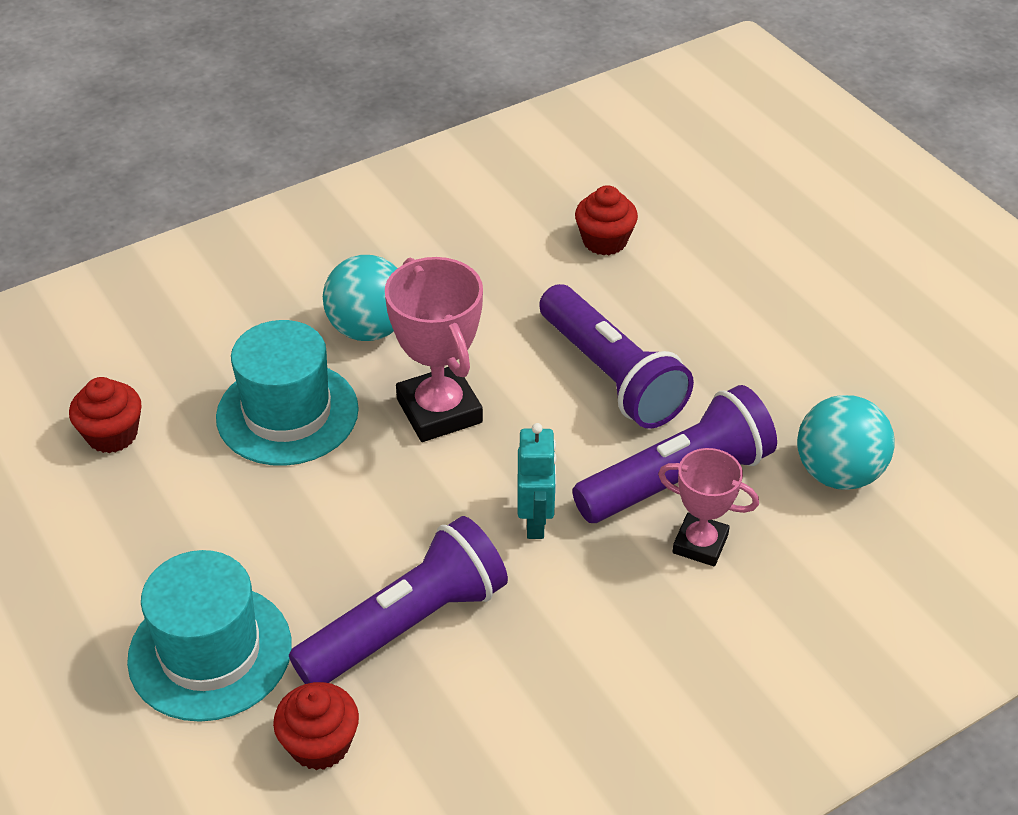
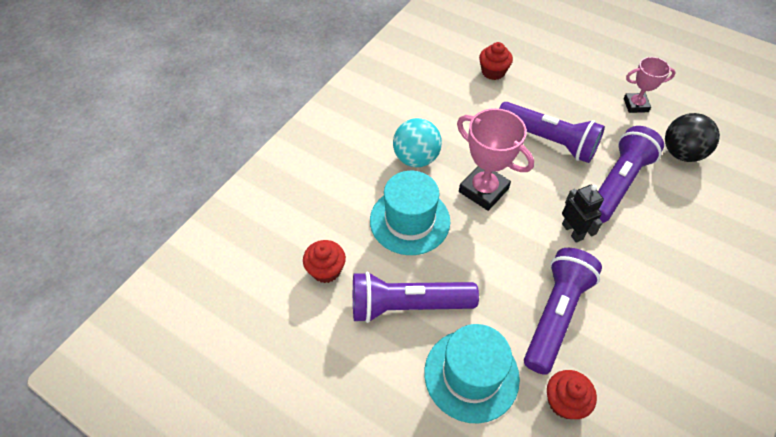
camera: 25 degrees left, 10 degrees up
turquoise robot [518,423,556,539] -> black robot [562,185,604,243]
pink trophy [658,448,759,566] -> pink trophy moved to [624,57,676,113]
turquoise ball [797,395,895,490] -> black ball [665,113,720,162]
none -> purple flashlight [353,272,479,323]

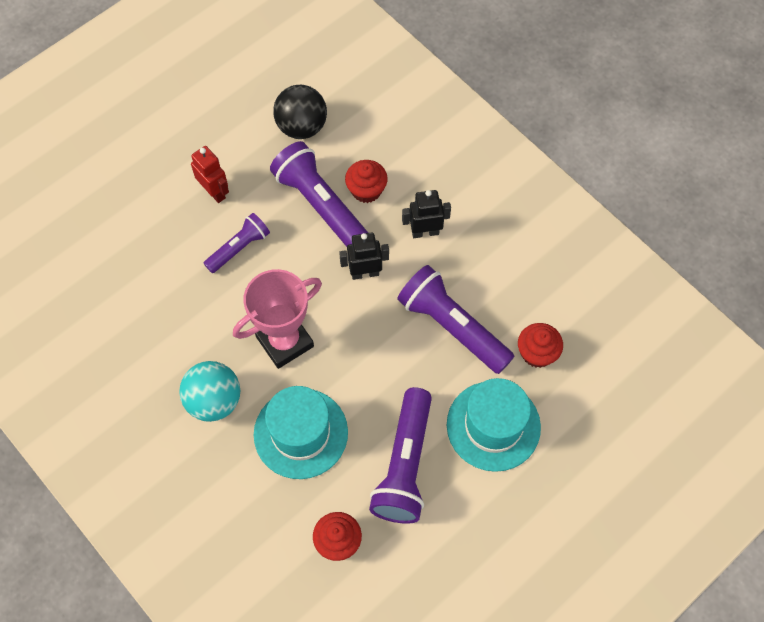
camera: 75 degrees left, 10 degrees up
red cupcake [479,42,513,80] -> red cupcake moved to [345,160,388,203]
purple flashlight [499,102,605,163] -> purple flashlight [203,213,270,273], size x0.58
pink trophy [624,57,676,113] -> none
none -> red robot [191,146,229,203]
none -> black robot [402,190,451,238]

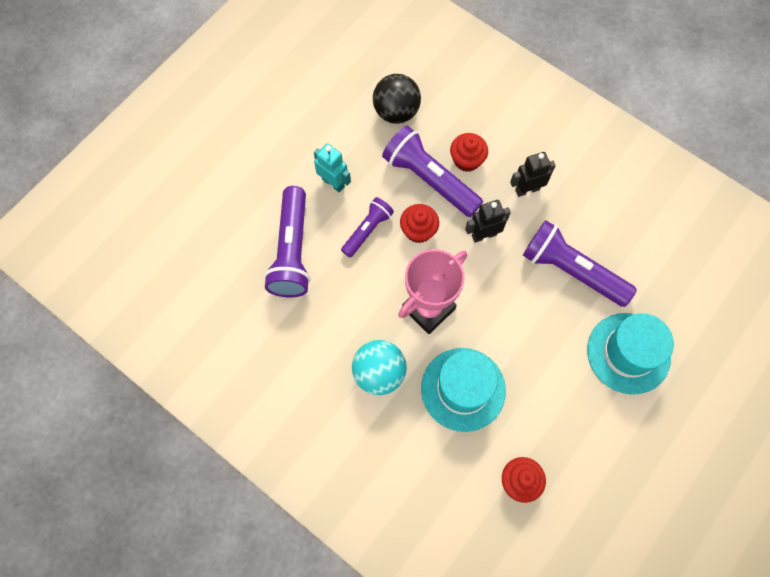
camera: 10 degrees left, 5 degrees up
red robot [191,146,229,203] -> turquoise robot [314,143,351,193]
purple flashlight [369,387,432,524] -> purple flashlight moved to [264,186,310,298]
red cupcake [518,323,563,368] -> red cupcake moved to [400,204,439,243]

